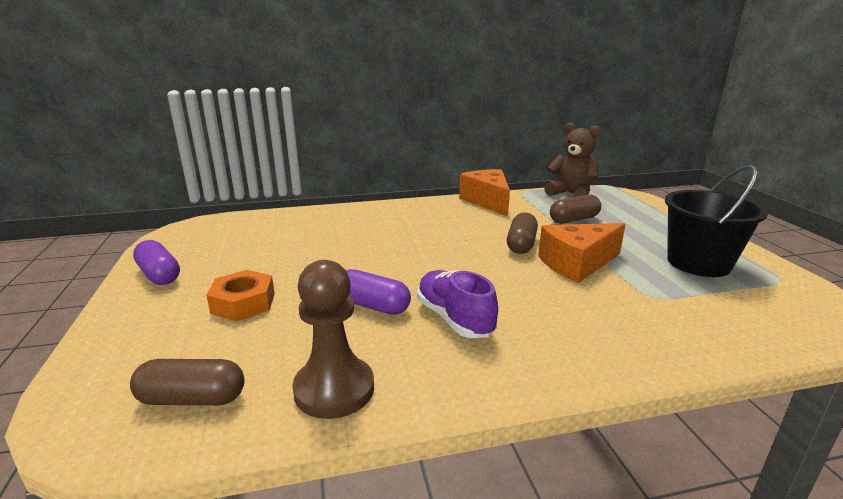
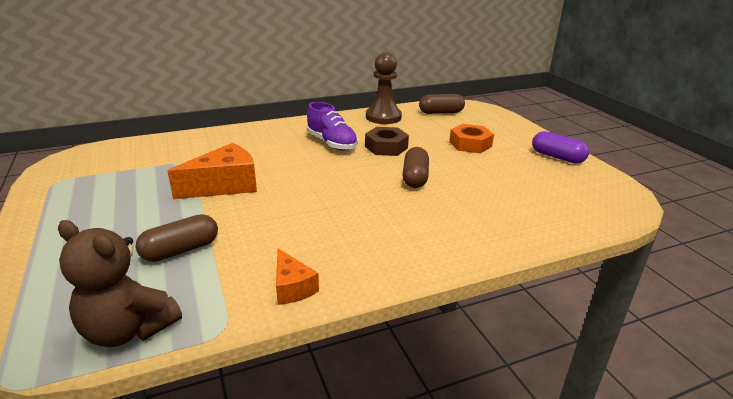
camera: 170 degrees right, 5 degrees up
purple capsule [346,269,411,315] -> brown nut [365,127,409,156]
orange cheese [459,169,510,216] -> orange cheese [276,248,319,305], size x0.56
brown capsule [507,212,538,254] -> brown capsule moved to [402,147,429,188]
black bucket [665,165,768,277] -> none

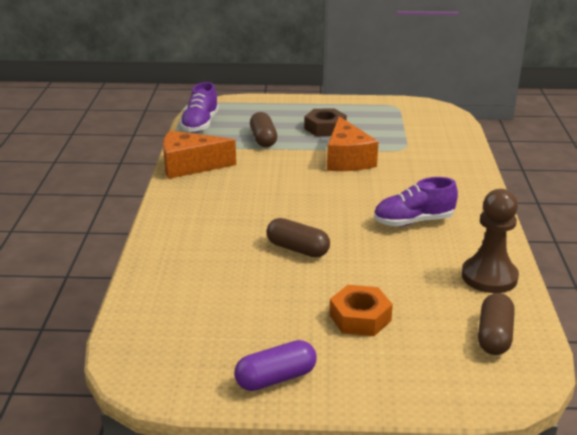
camera: 115 degrees right, 0 degrees up
brown teddy bear [58,220,182,347] -> purple shoe [180,82,219,133]
orange cheese [276,248,319,305] -> orange cheese [163,131,236,179], size x1.77
brown nut [365,127,409,156] -> brown nut moved to [304,108,347,136]

